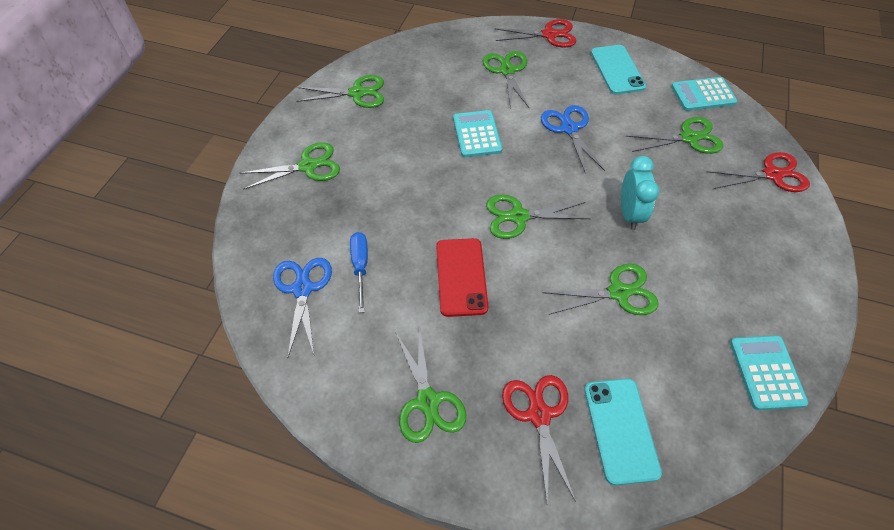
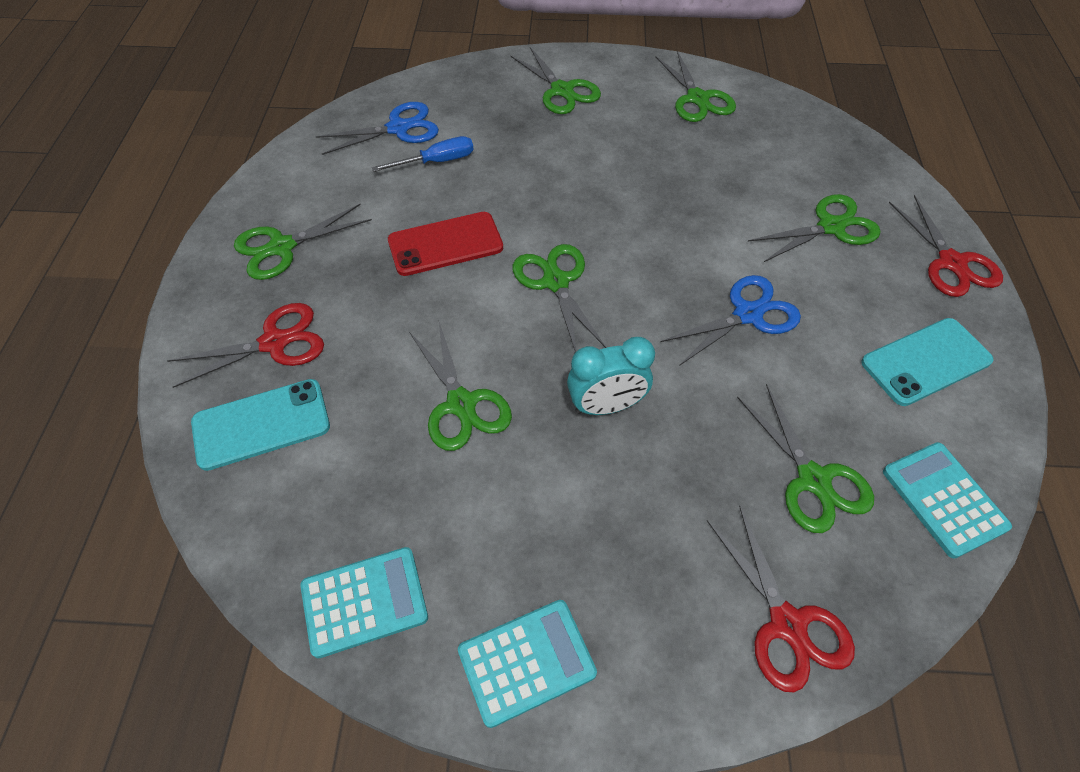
camera: 75 degrees right, 0 degrees up
turquoise calculator [453,110,502,157] -> turquoise calculator moved to [458,600,597,728]

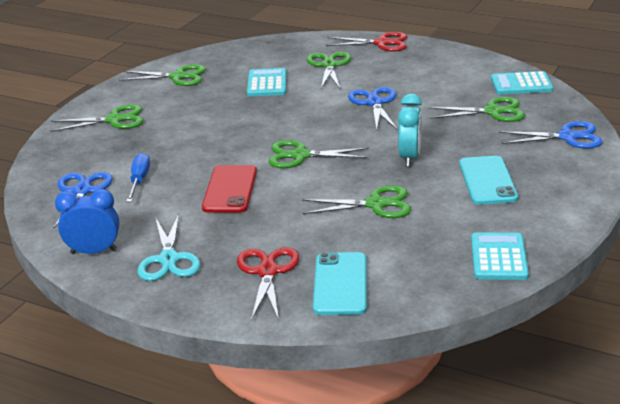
camera: 65 degrees left, 25 degrees down
green scissors [234,204,372,280] -> turquoise scissors [137,214,200,281]
turquoise calculator [458,600,597,728] -> turquoise calculator moved to [247,68,287,97]
red scissors [706,506,855,692] -> blue scissors [499,121,602,149]
turquoise phone [861,318,994,406] -> turquoise phone moved to [459,156,518,205]
none -> blue clock [55,189,119,254]

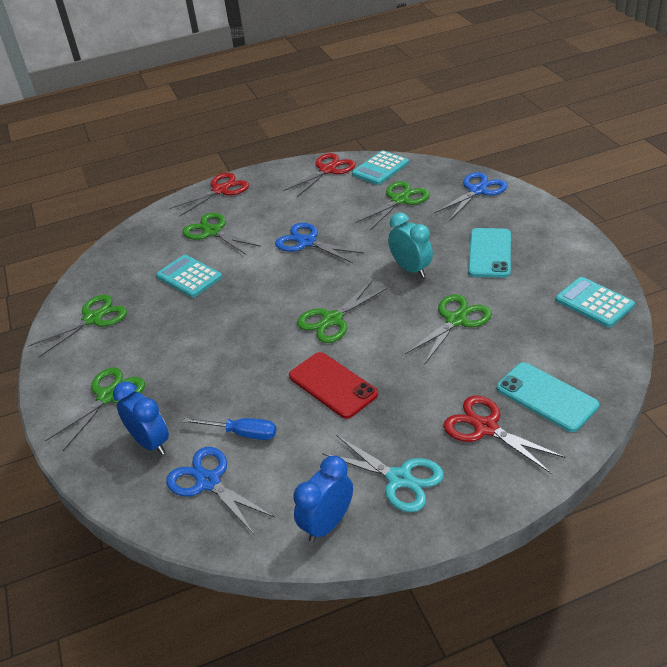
camera: 45 degrees left, 10 degrees up
blue screwdriver [126,153,150,202] -> blue screwdriver turned 150 degrees clockwise [183,418,277,440]
turquoise phone [459,156,518,205] -> turquoise phone turned 60 degrees clockwise [468,228,511,278]
none -> blue clock [113,381,169,455]
none -> red scissors [284,153,356,197]

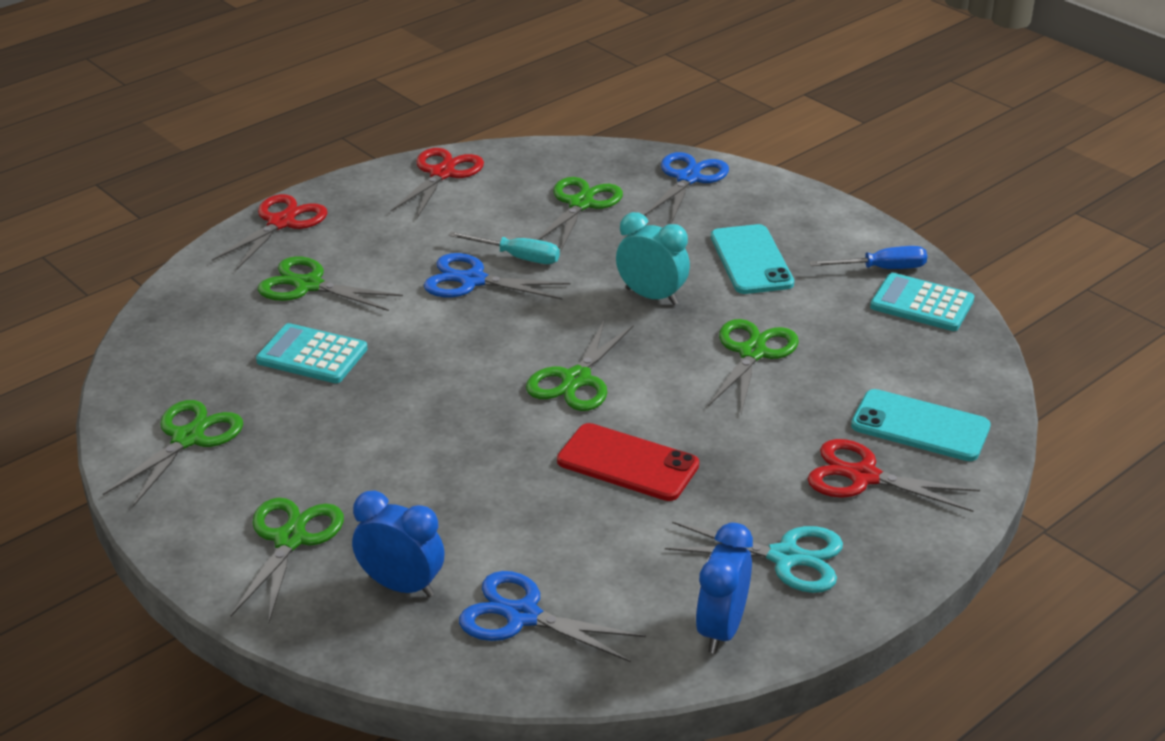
camera: 25 degrees left, 5 degrees down
blue screwdriver [183,418,277,440] -> blue screwdriver moved to [810,246,927,269]
turquoise calculator [352,150,409,185] -> none
none -> turquoise screwdriver [449,232,560,264]

